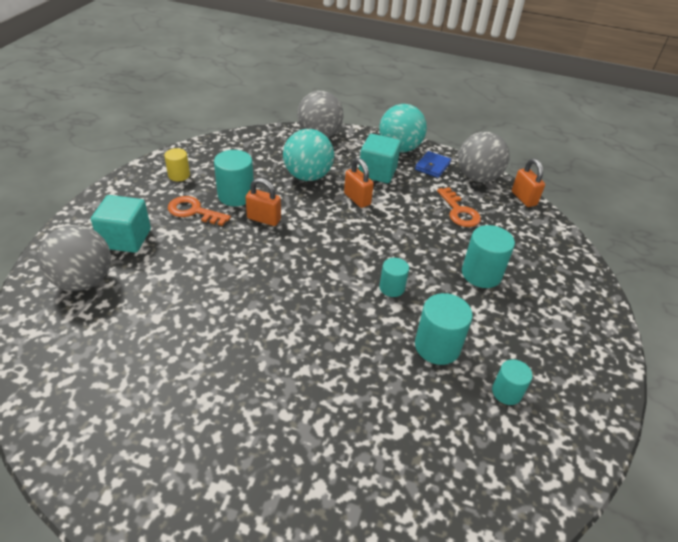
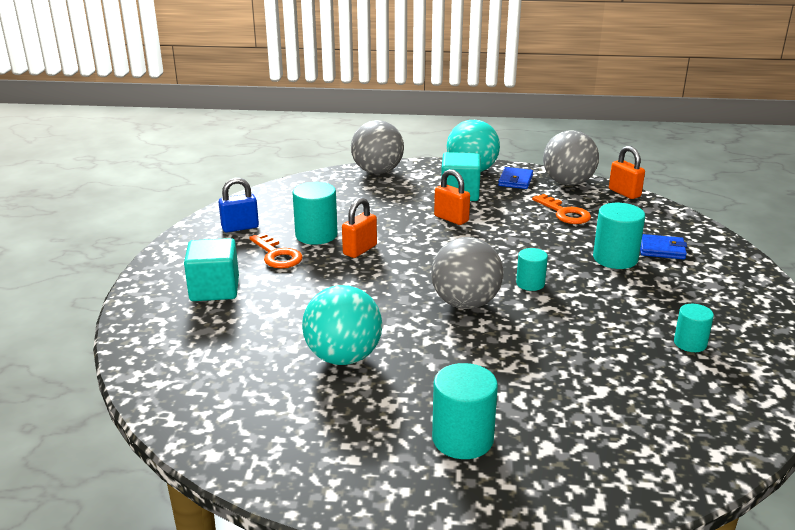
camera: 10 degrees left, 15 degrees down
grey ball [38,225,111,291] -> grey ball moved to [431,237,503,309]
yellow cylinder [164,148,190,181] -> blue padlock [219,178,259,232]
orange key [168,196,231,226] -> orange key turned 135 degrees counterclockwise [249,233,303,268]
orange padlock [246,178,281,226] -> orange padlock turned 60 degrees counterclockwise [342,197,377,258]
turquoise ball [283,129,334,181] -> turquoise ball moved to [302,285,382,365]
turquoise cylinder [415,293,473,365] -> turquoise cylinder moved to [432,363,498,459]
none -> blue wallet [640,234,687,259]

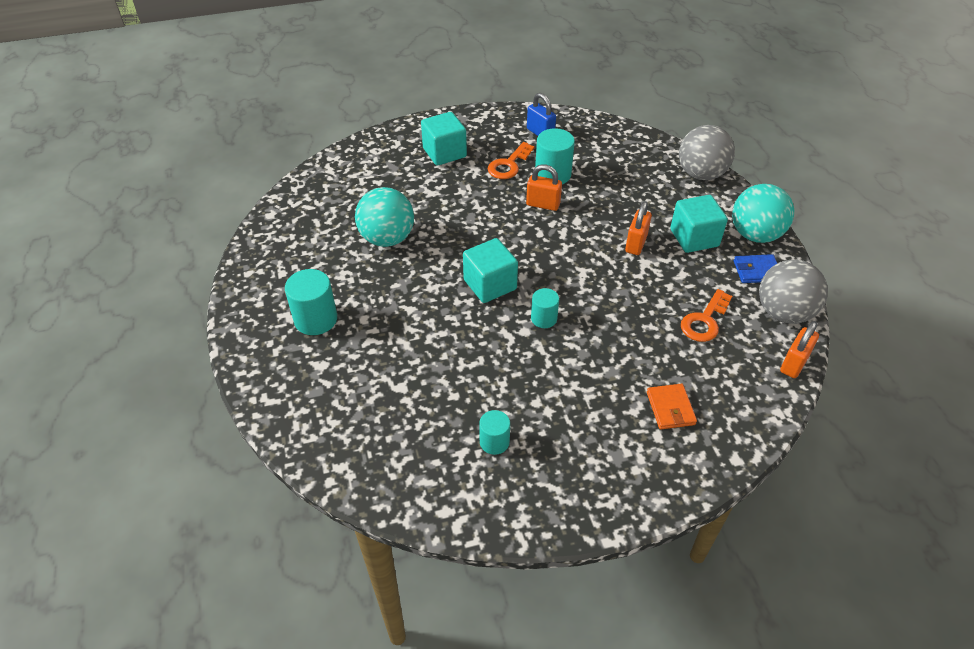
camera: 70 degrees right, 20 degrees up
grey ball [431,237,503,309] -> turquoise cube [463,238,518,303]
turquoise cylinder [593,203,645,269] -> none
blue wallet [640,234,687,259] -> orange wallet [647,384,697,429]

